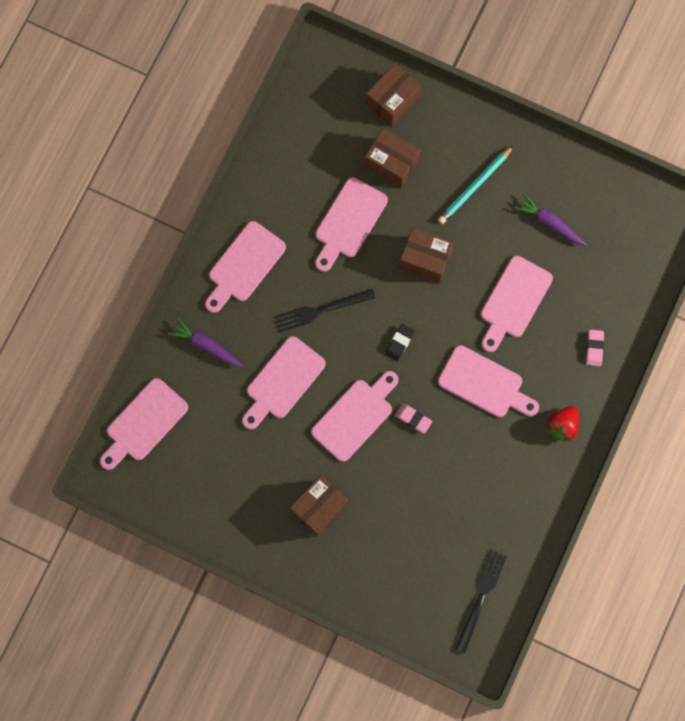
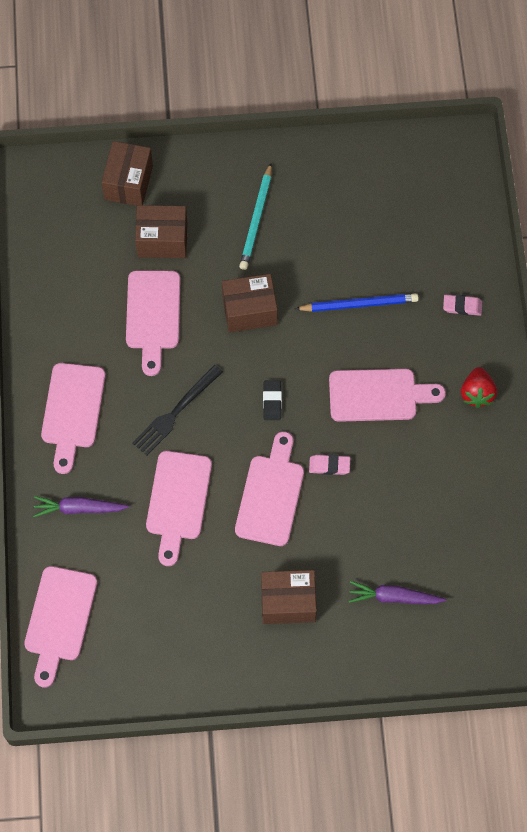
camera: 30 degrees left, 10 degrees down
brown box [290,475,348,536] -> brown box turned 75 degrees clockwise [261,570,317,624]
black fork [455,549,507,654] -> none
pink cutting board [481,256,553,352] -> blue pencil [295,293,419,312]
purple carrot [514,193,587,246] -> purple carrot moved to [349,581,447,604]
pink eraser [586,330,604,366] -> pink eraser turned 60 degrees counterclockwise [443,295,482,316]

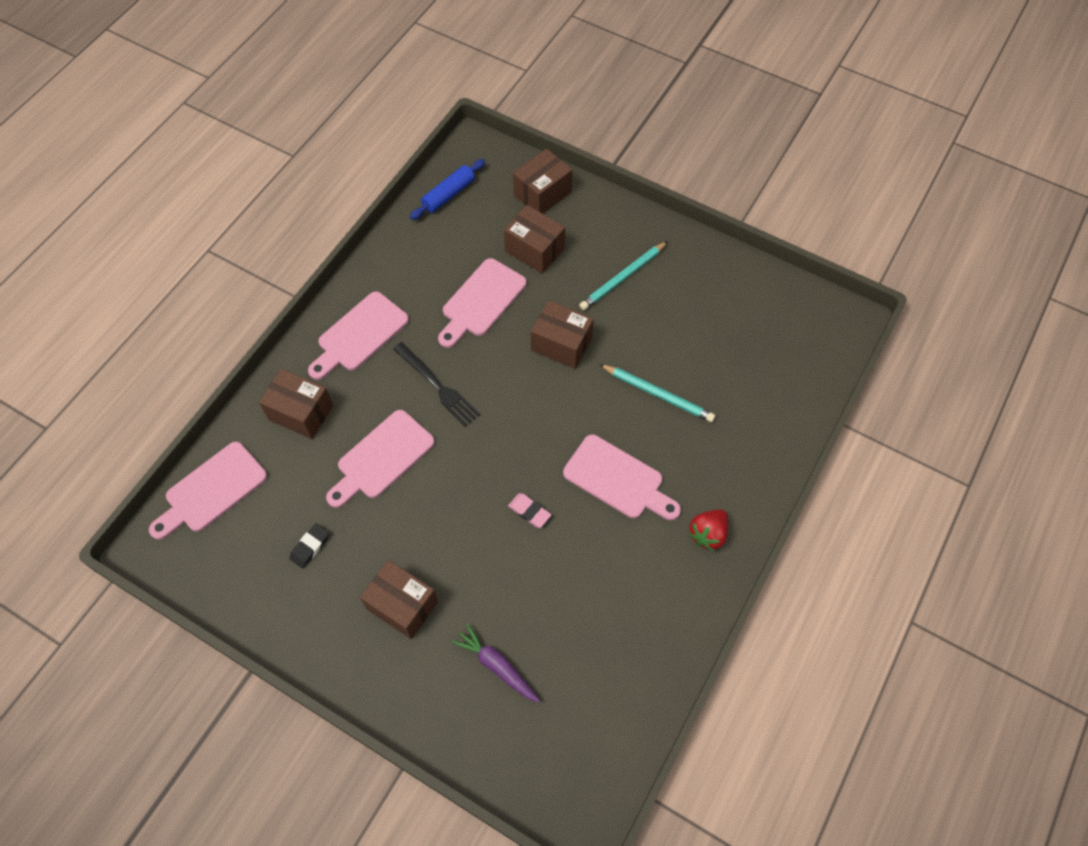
camera: 35 degrees right, 5 degrees down
purple carrot [33,496,129,517] -> brown box [259,369,333,439]
black fork [132,365,223,456] -> black fork turned 120 degrees counterclockwise [393,342,480,427]
pink cutting board [235,431,304,546] -> none
black eraser [263,381,282,420] -> black eraser moved to [289,523,329,569]
blue pencil [295,293,419,312] -> turquoise pencil [599,364,715,422]
pink eraser [443,295,482,316] -> none
none -> blue rolling pin [410,159,485,220]

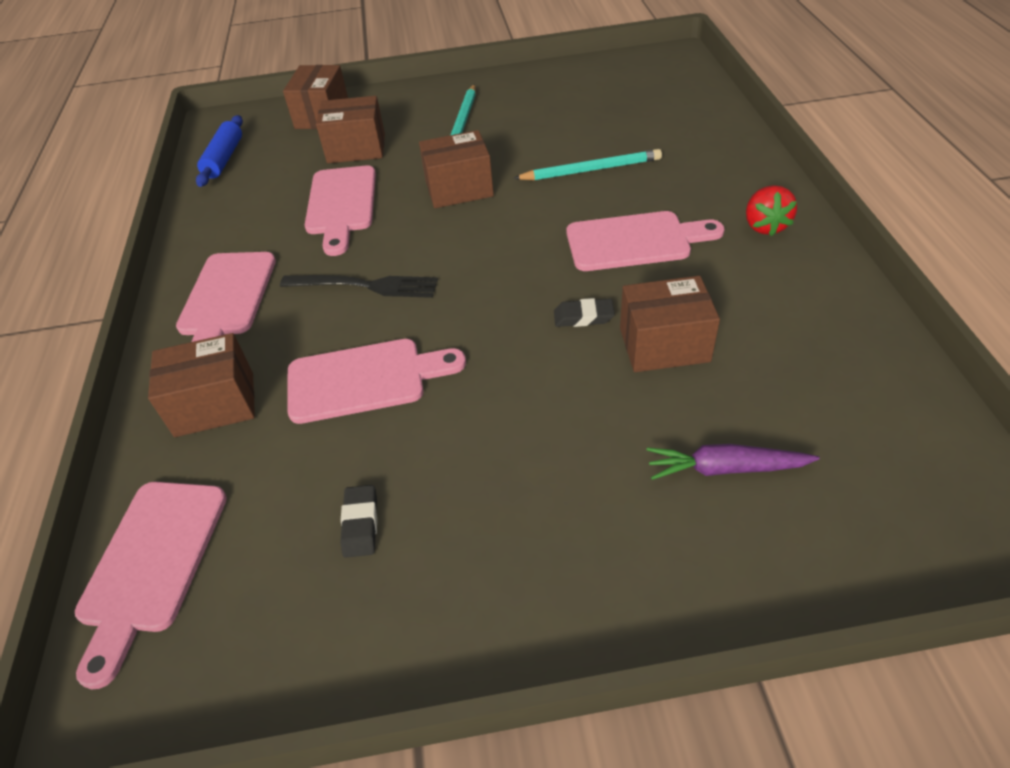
camera: 35 degrees left, 15 degrees down
pink cutting board [326,410,435,508] -> pink cutting board turned 105 degrees counterclockwise [287,339,466,424]
brown box [360,560,438,639] -> brown box moved to [620,276,720,372]
pink eraser [508,493,551,528] -> black eraser [554,298,615,327]

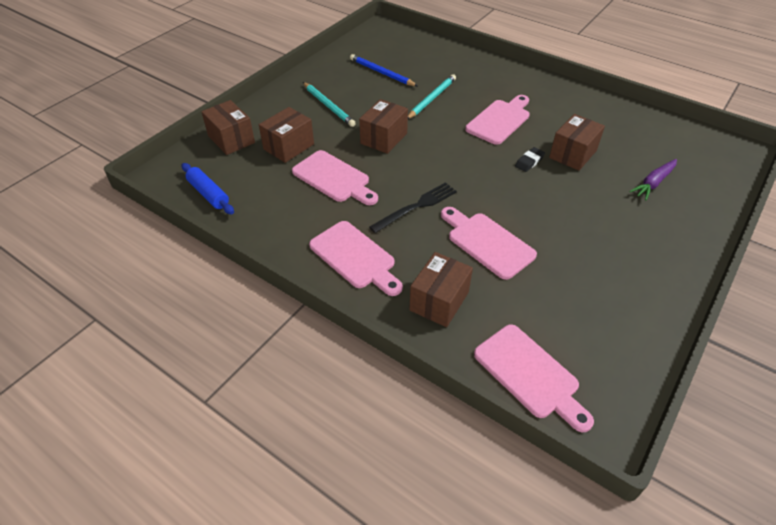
camera: 50 degrees left, 0 degrees up
pink cutting board [287,339,466,424] -> pink cutting board turned 75 degrees counterclockwise [441,207,537,280]
black eraser [340,485,377,558] -> none
red strawberry [746,185,797,236] -> none
none -> blue pencil [350,54,418,86]

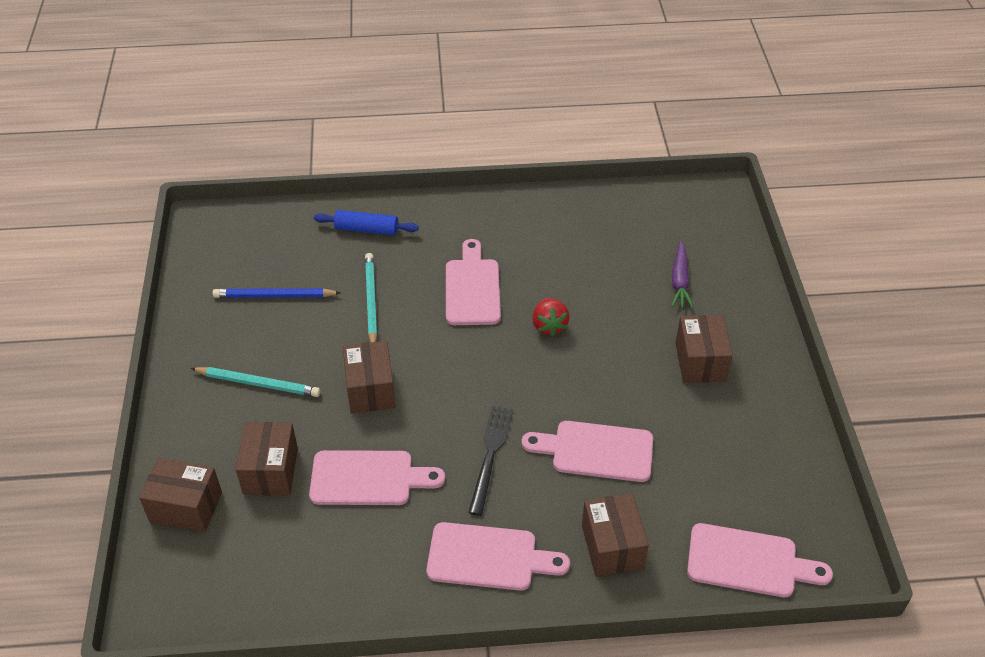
camera: 40 degrees left, 0 degrees up
blue rolling pin [182,163,234,214] -> blue rolling pin moved to [314,210,419,235]
black eraser [515,147,545,172] -> red strawberry [532,298,570,336]
brown box [549,114,605,171] -> brown box moved to [675,315,733,383]

